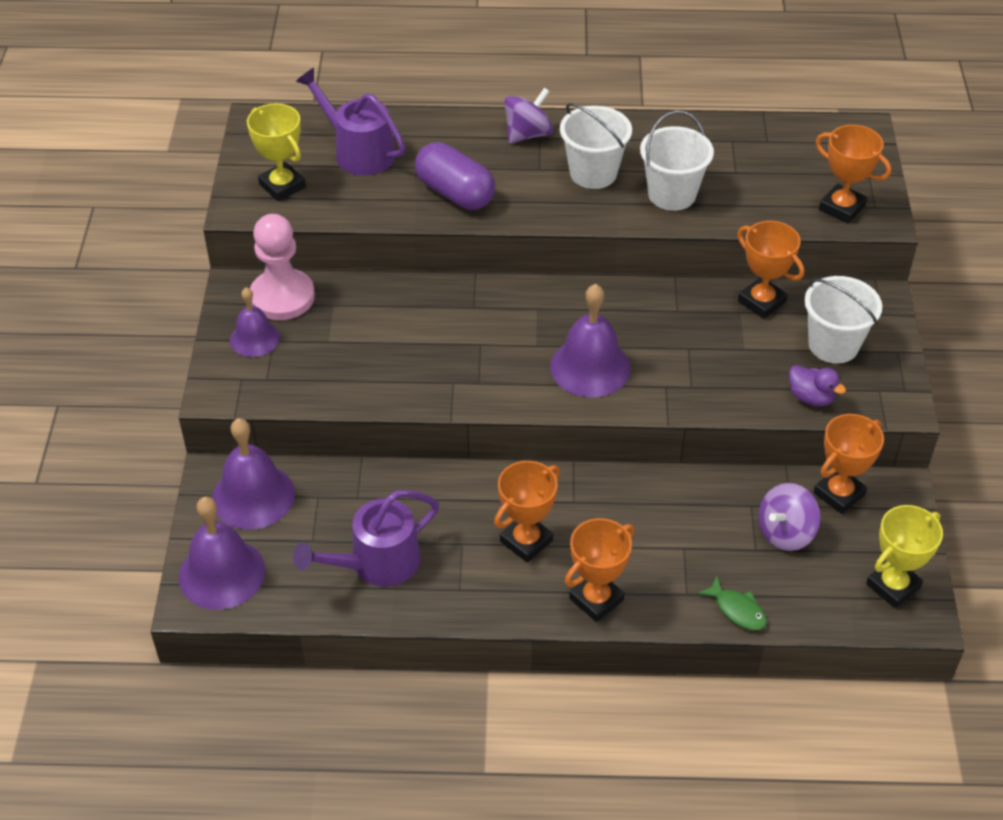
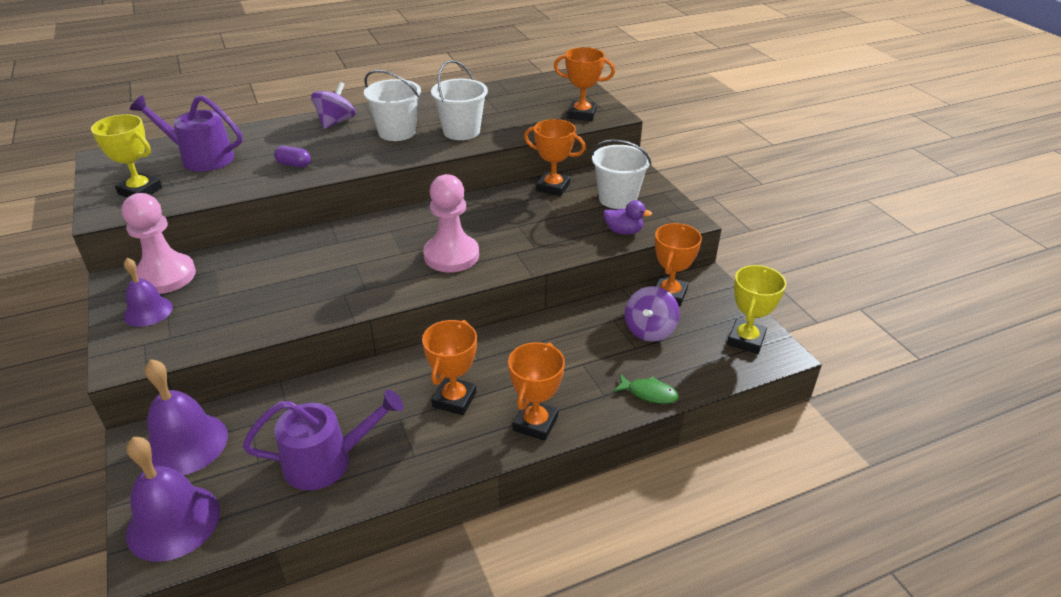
camera: 25 degrees left, 10 degrees down
purple watering can [293,490,439,587] -> purple watering can turned 135 degrees counterclockwise [243,389,404,490]
purple capsule [415,142,495,210] -> purple capsule [274,146,311,167], size x0.50
purple bell [550,284,631,397] -> pink pawn [423,174,479,272]

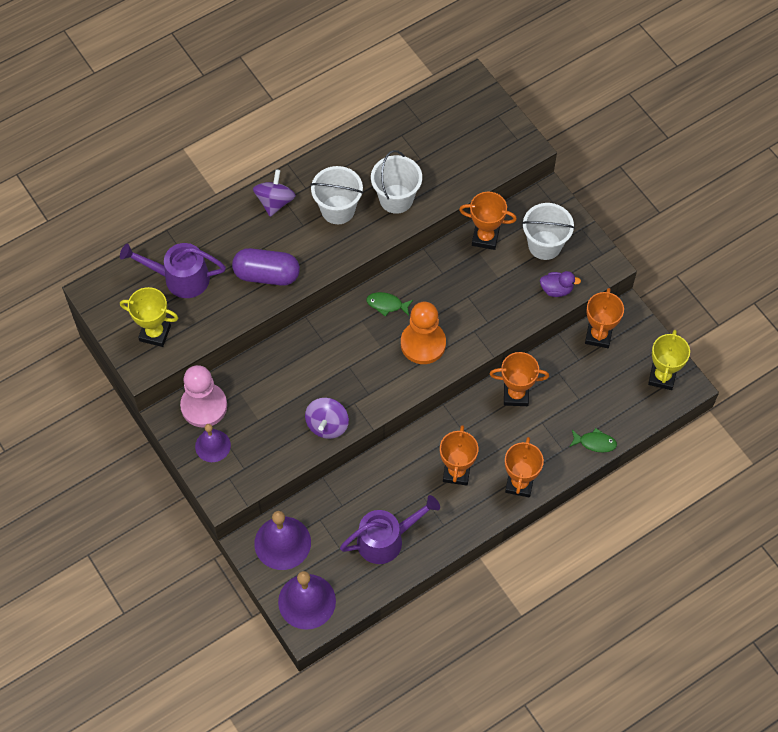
camera: 10 degrees left, 25 degrees up
purple capsule [274,146,311,167] -> purple capsule [232,248,300,286], size x2.01
pink pawn [423,174,479,272] -> orange pawn [401,302,446,364]
orange trophy [554,47,615,121] -> orange trophy moved to [490,352,549,406]
purple spinning top [625,286,680,342] -> purple spinning top moved to [305,398,349,439]
none -> green fish [366,292,413,317]

